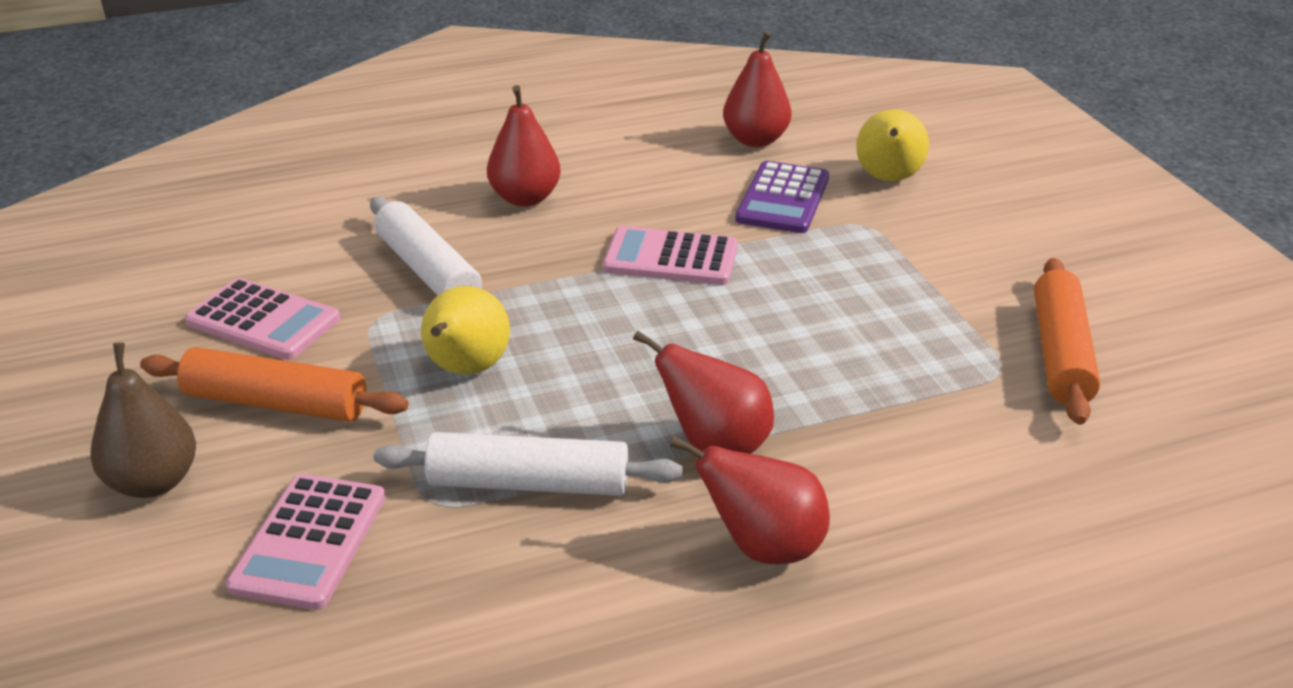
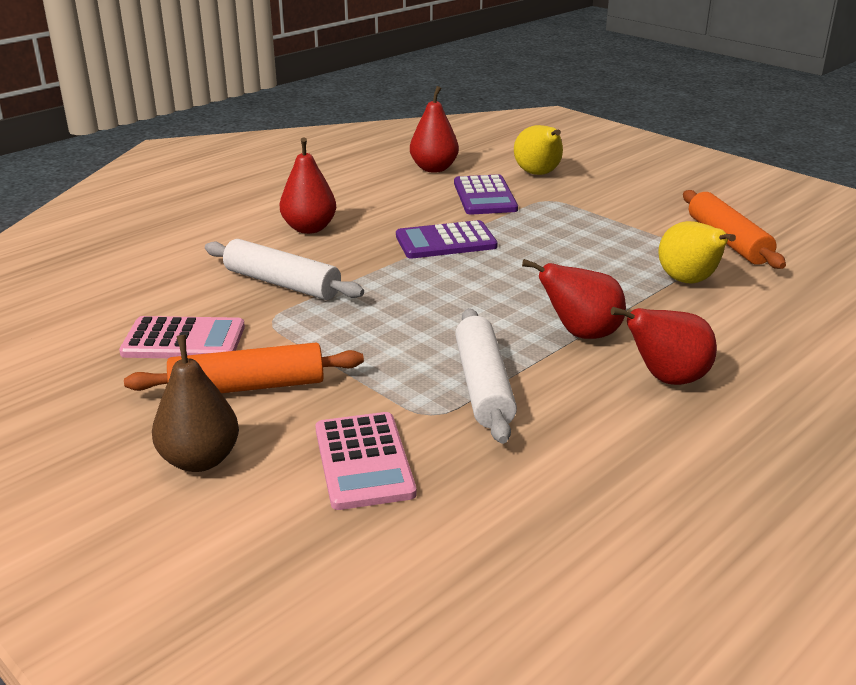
camera: 25 degrees left, 5 degrees down
white rolling pin [374,432,683,496] -> white rolling pin turned 75 degrees counterclockwise [455,308,517,444]
yellow pear [421,286,510,375] -> yellow pear moved to [658,221,736,284]
pink calculator [603,226,738,285] -> purple calculator [396,220,498,258]

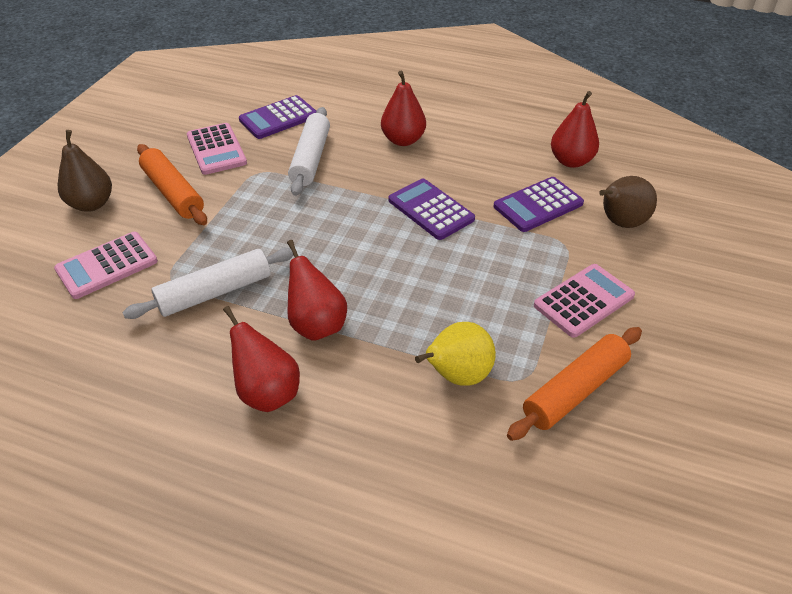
camera: 65 degrees right, 15 degrees up
yellow pear [514,125,563,175] -> brown pear [599,176,657,228]
none -> purple calculator [239,95,316,139]
none -> pink calculator [534,264,635,338]

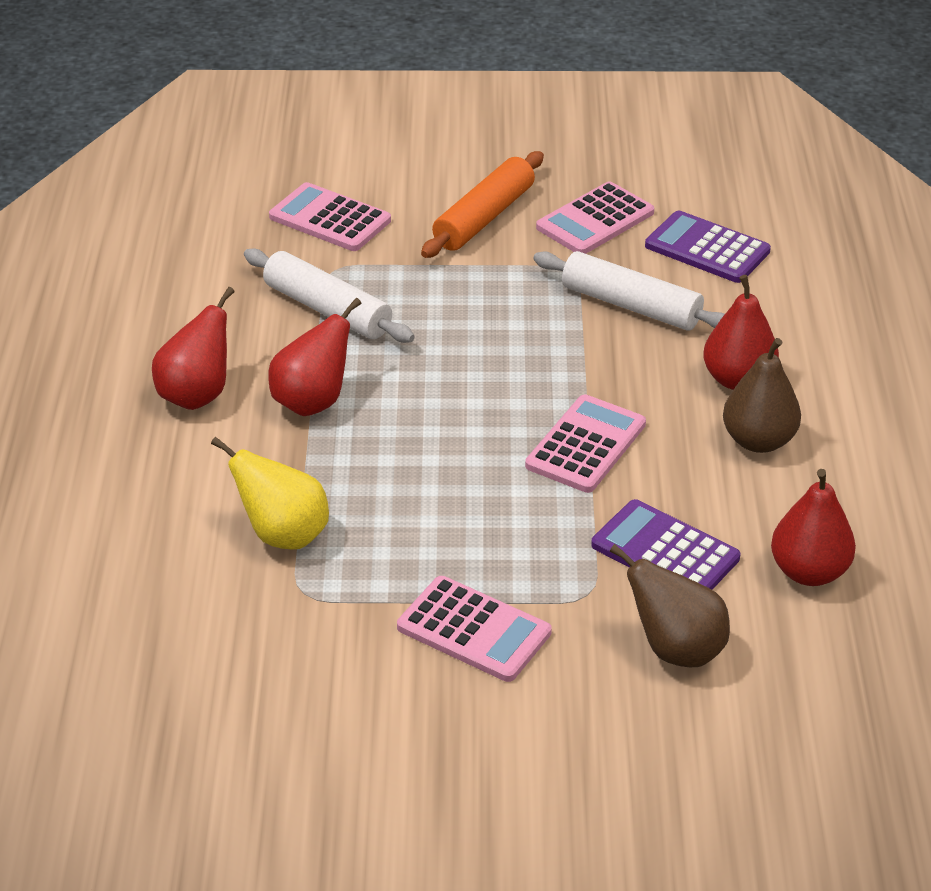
camera: 70 degrees right, 5 degrees down
brown pear [58,130,112,212] -> brown pear moved to [723,338,801,453]
white rolling pin [288,107,330,196] -> white rolling pin turned 45 degrees clockwise [533,251,725,331]
purple calculator [388,179,475,240] -> pink calculator [525,394,646,493]
orange rolling pin [507,327,642,441] -> none

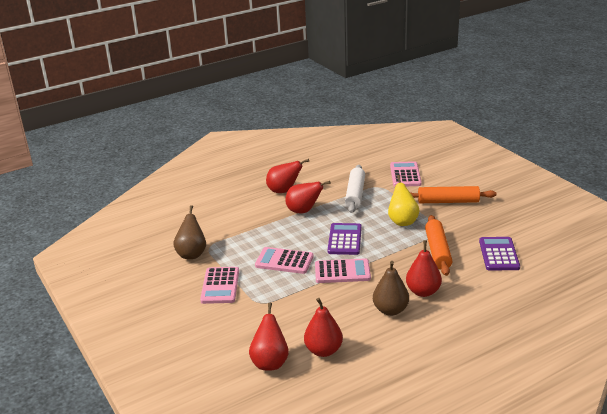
camera: 60 degrees right, 10 degrees down
yellow pear [211,437,329,550] -> yellow pear moved to [388,175,420,226]
white rolling pin [533,251,725,331] -> orange rolling pin [425,215,452,276]
pink calculator [536,181,654,254] -> pink calculator moved to [255,247,314,274]
purple calculator [591,499,740,590] -> purple calculator moved to [328,223,362,255]
brown pear [610,544,730,667] -> brown pear moved to [173,205,206,259]
none -> red pear [249,303,289,370]

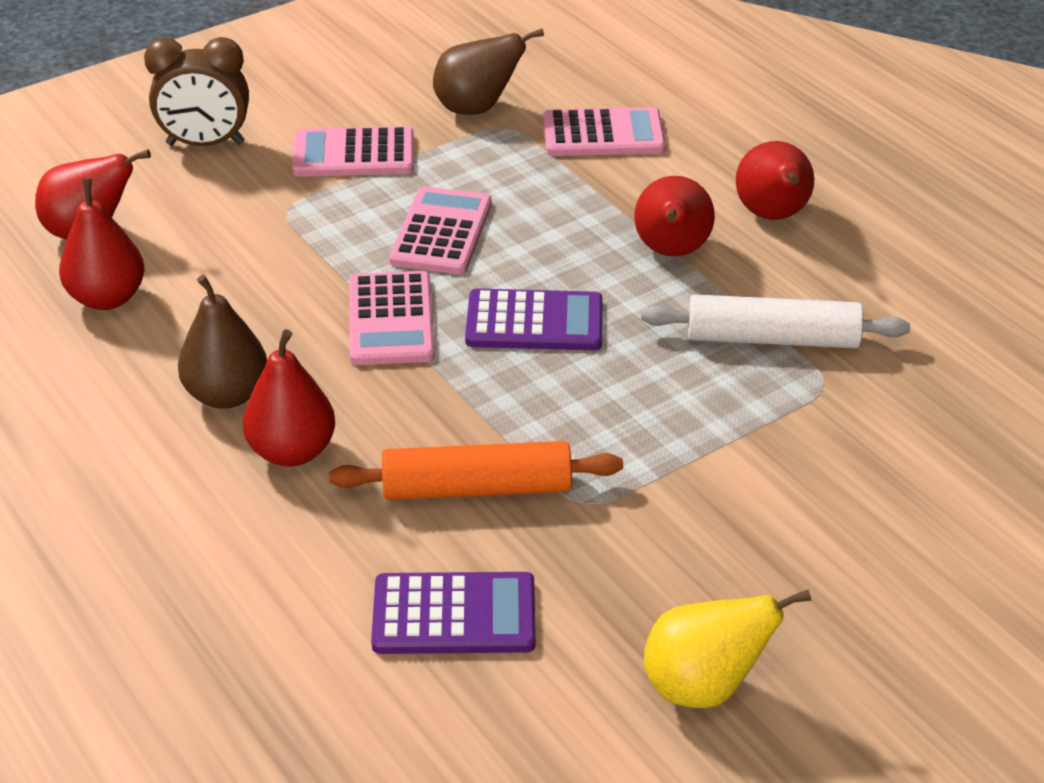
camera: 85 degrees right, 10 degrees up
yellow pear [388,175,420,226] -> yellow pear moved to [644,589,811,708]
pink calculator [390,161,422,187] -> pink calculator moved to [543,107,666,156]
orange rolling pin [410,186,496,203] -> none
none -> brown clock [144,37,249,146]

